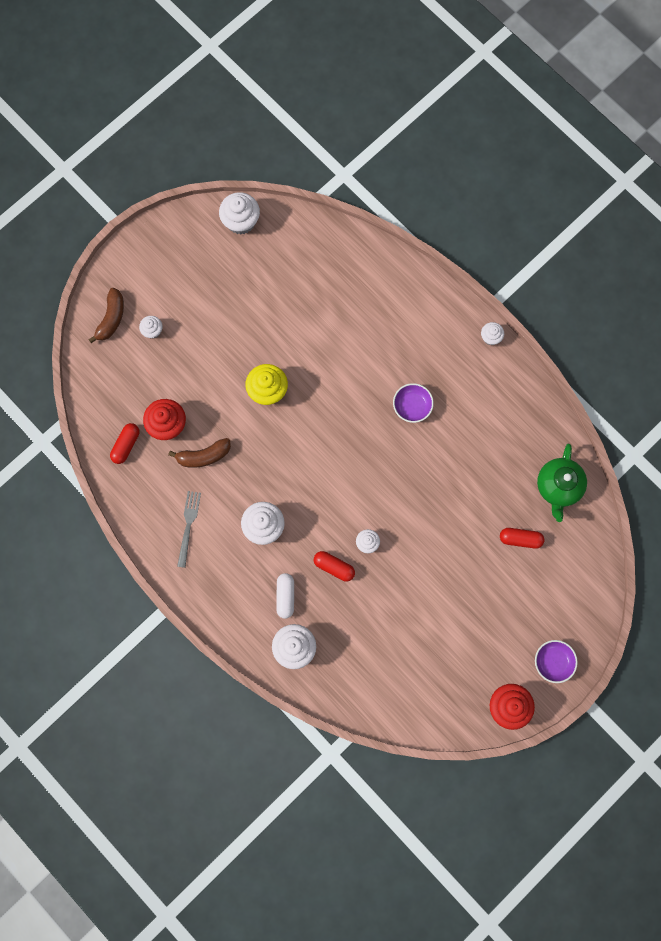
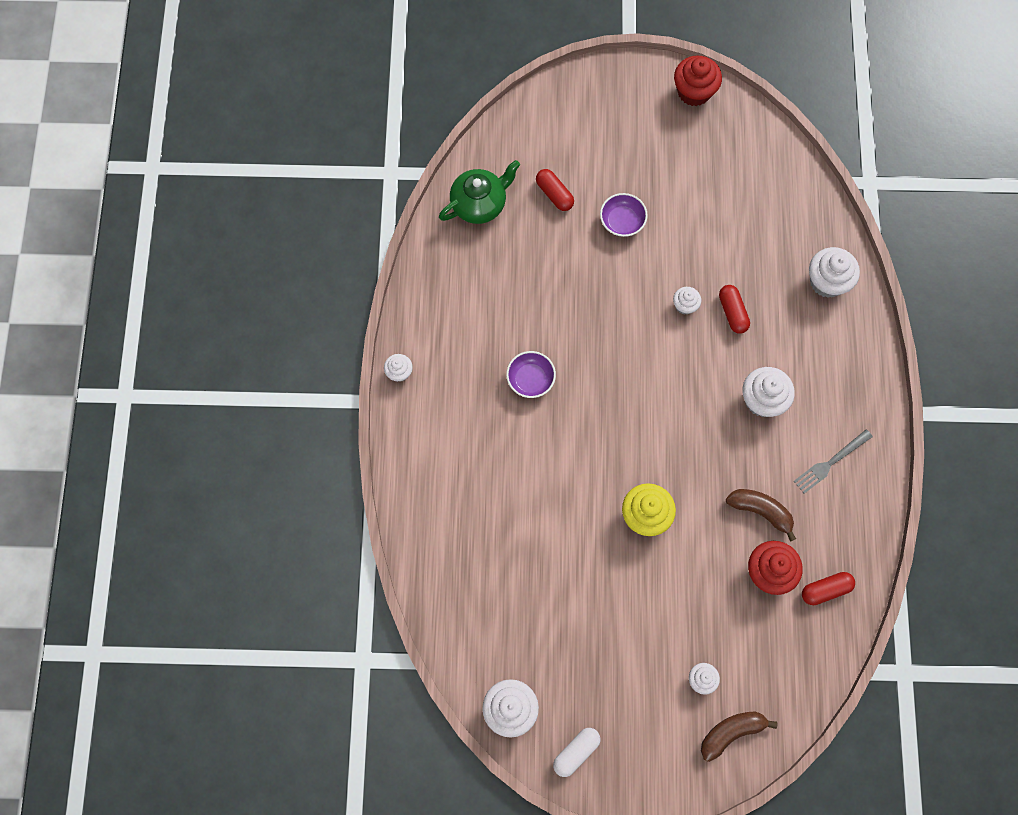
camera: 135 degrees left, 5 degrees down
white capsule [276,573,294,619] -> white capsule moved to [553,728,600,777]
purple bowl [535,640,578,683] -> purple bowl moved to [600,193,648,237]

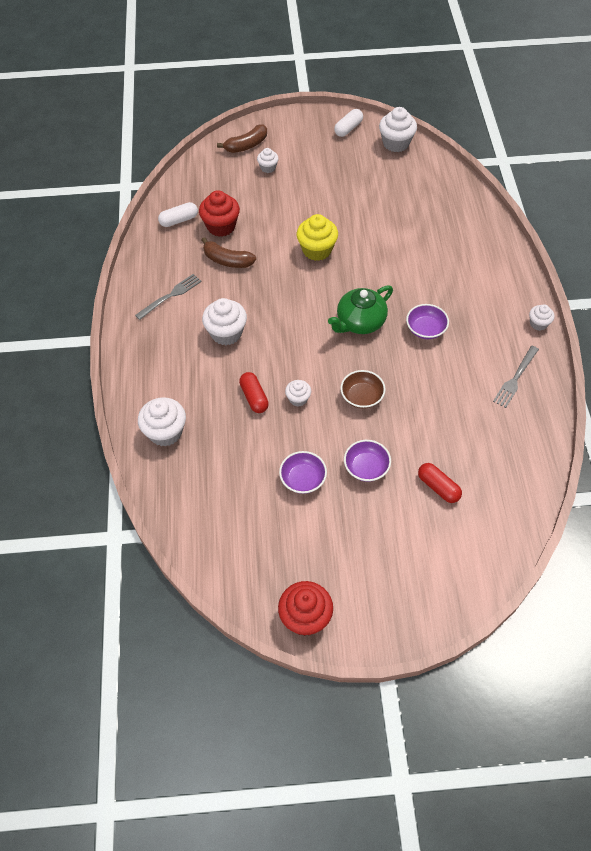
camera: 175 degrees right, 15 degrees down
green teapot [439,160,520,224] -> green teapot moved to [328,285,393,334]
red capsule [802,572,855,605] -> white capsule [158,202,198,227]
none -> purple bowl [279,451,327,494]
none -> brown bowl [340,370,386,409]
none -> grey fork [493,346,539,408]

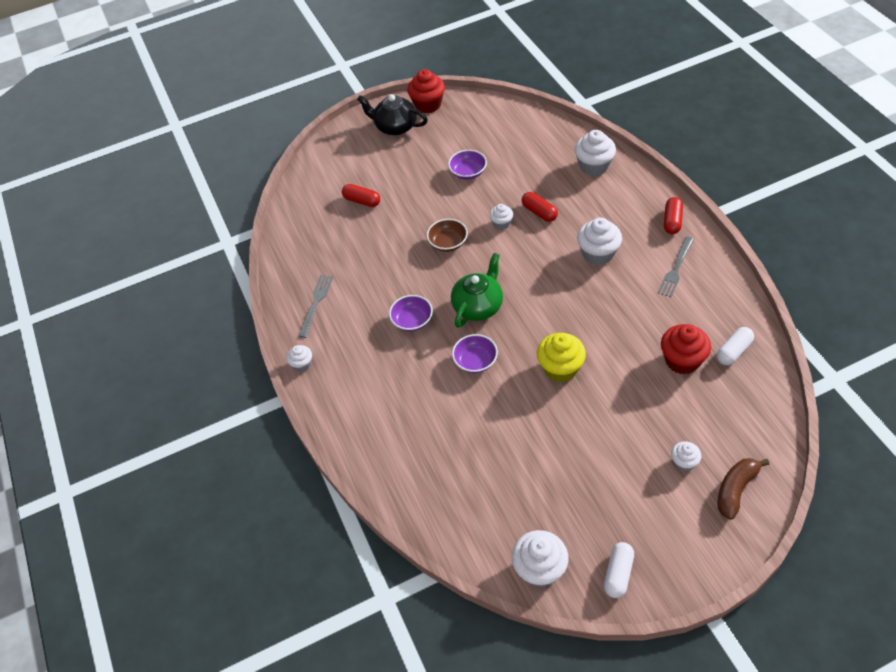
camera: 165 degrees right, 5 degrees down
brown banana [202,237,256,268] -> none
purple bowl [344,440,391,482] -> purple bowl moved to [452,334,498,373]
none -> black teapot [357,94,428,135]
none -> red capsule [664,197,683,234]

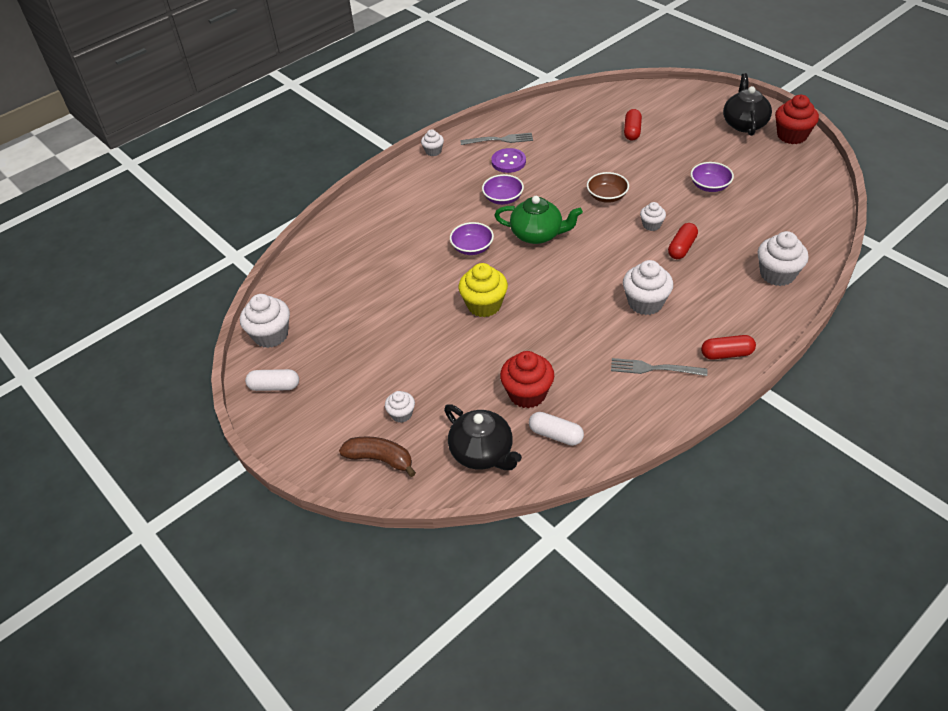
camera: 70 degrees right, 5 degrees down
none -> black teapot [444,404,522,470]
none -> purple button [491,148,526,173]

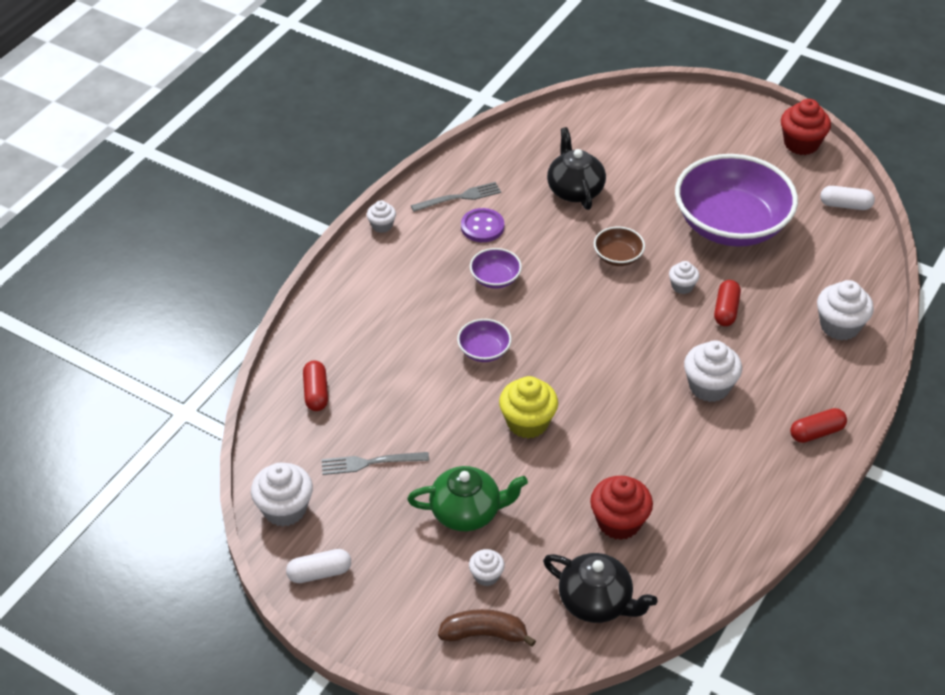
camera: 20 degrees left, 0 degrees up
green teapot [494,196,583,244] -> green teapot moved to [407,466,528,531]
white capsule [529,412,584,446] -> white capsule moved to [820,186,875,210]
grey fork [611,358,707,376] -> grey fork moved to [321,452,429,475]
red capsule [624,109,642,141] -> red capsule moved to [303,361,328,411]
purple bowl [690,162,734,192] -> purple bowl [675,154,798,247], size x2.40
black teapot [723,73,772,136] -> black teapot moved to [547,127,606,210]

